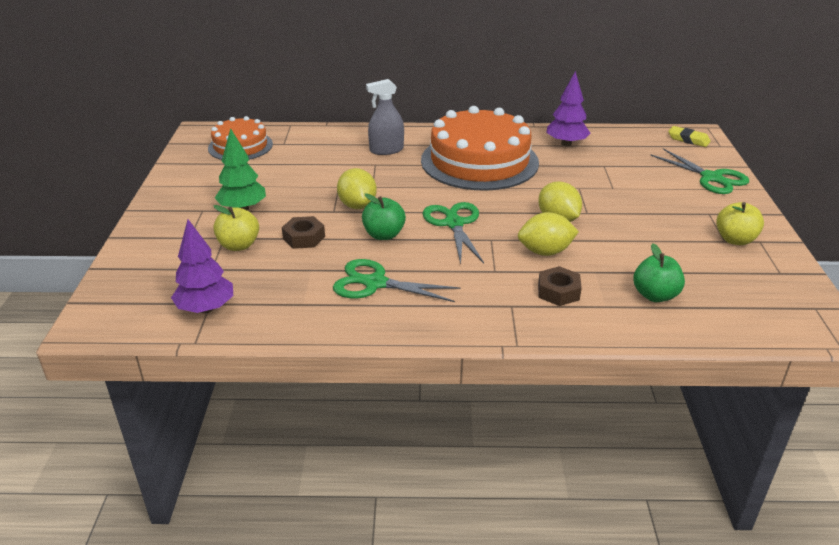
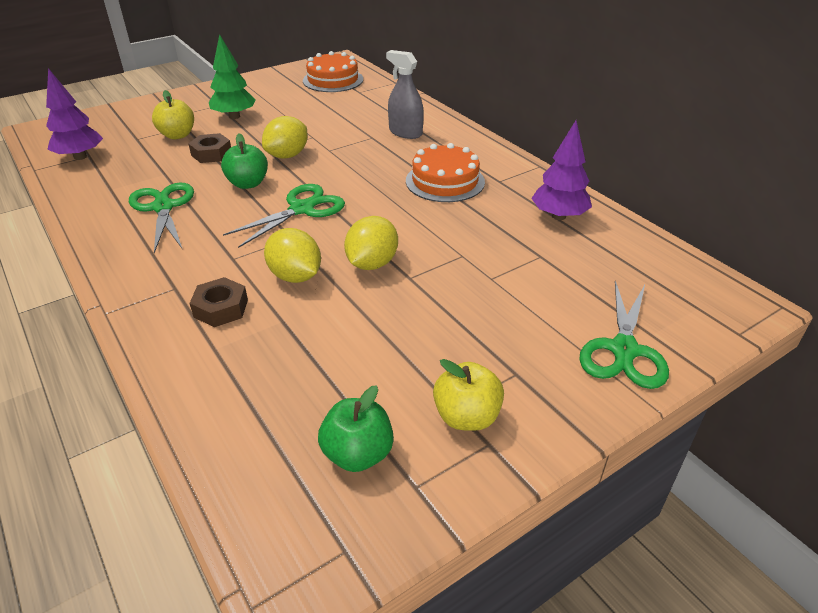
camera: 55 degrees right, 5 degrees up
orange cake [421,106,539,191] -> orange cake [406,143,485,202], size x0.56
green apple [633,243,685,302] -> green apple moved to [318,385,394,472]
yellow eraser [668,126,711,147] -> none

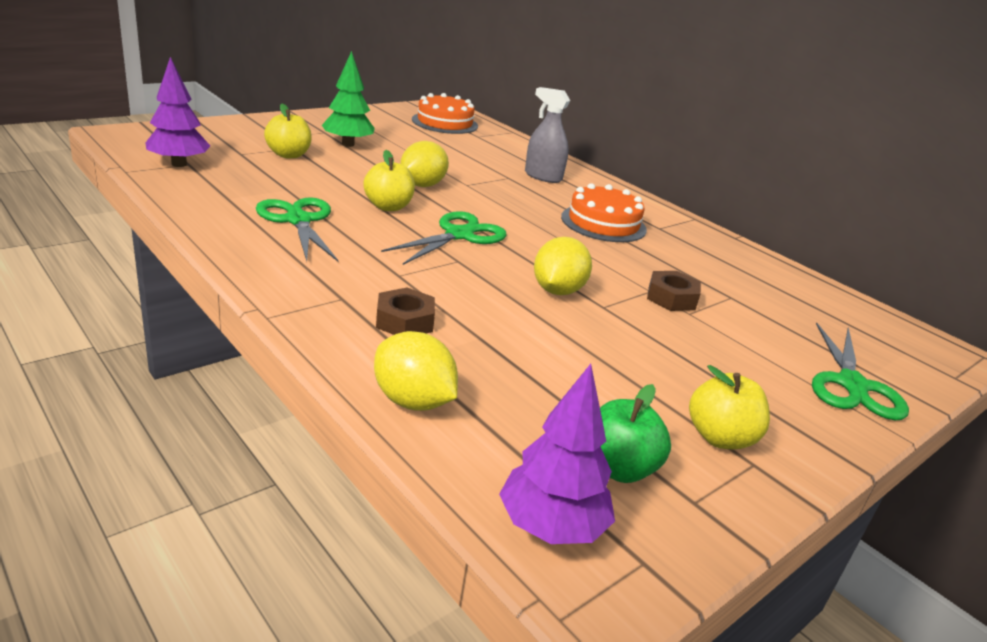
camera: 10 degrees left, 10 degrees down
brown nut [188,133,231,163] -> brown nut moved to [647,271,701,311]
green apple [221,133,268,189] -> yellow apple [363,150,415,211]
yellow lemon [264,228,321,283] -> yellow lemon moved to [374,331,458,411]
purple tree [531,121,592,220] -> purple tree moved to [499,364,615,544]

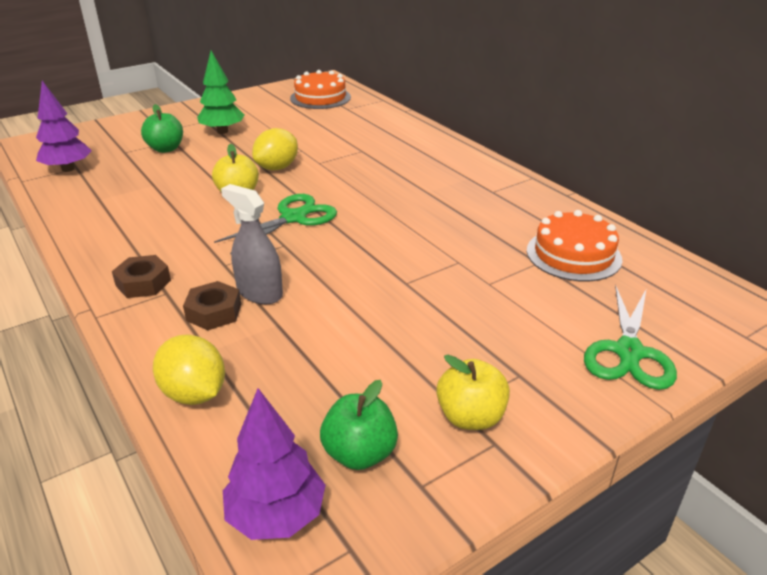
camera: 10 degrees right, 5 degrees up
green scissors [256,197,338,261] -> none
yellow apple [264,103,312,159] -> green apple [141,104,183,153]
grey spray bottle [525,87,570,183] -> grey spray bottle moved to [221,184,283,304]
yellow lemon [534,237,592,295] -> none
orange cake [561,183,647,242] -> orange cake moved to [527,210,622,282]
brown nut [647,271,701,311] -> brown nut moved to [112,255,171,298]

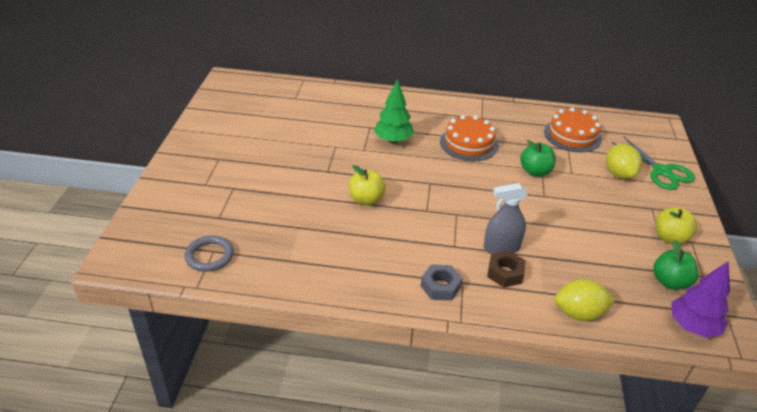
camera: 50 degrees left, 5 degrees up
purple tree [36,81,92,172] -> grey ring [185,235,234,272]
brown nut [112,255,171,298] -> grey nut [421,264,463,301]
green apple [141,104,183,153] -> green apple moved to [520,140,556,177]
green tree [197,51,244,134] -> green tree moved to [374,79,414,143]
green scissors [214,194,337,254] -> none
yellow lemon [252,128,298,170] -> yellow lemon moved to [606,144,642,179]
orange cake [290,70,351,109] -> orange cake moved to [440,115,499,161]

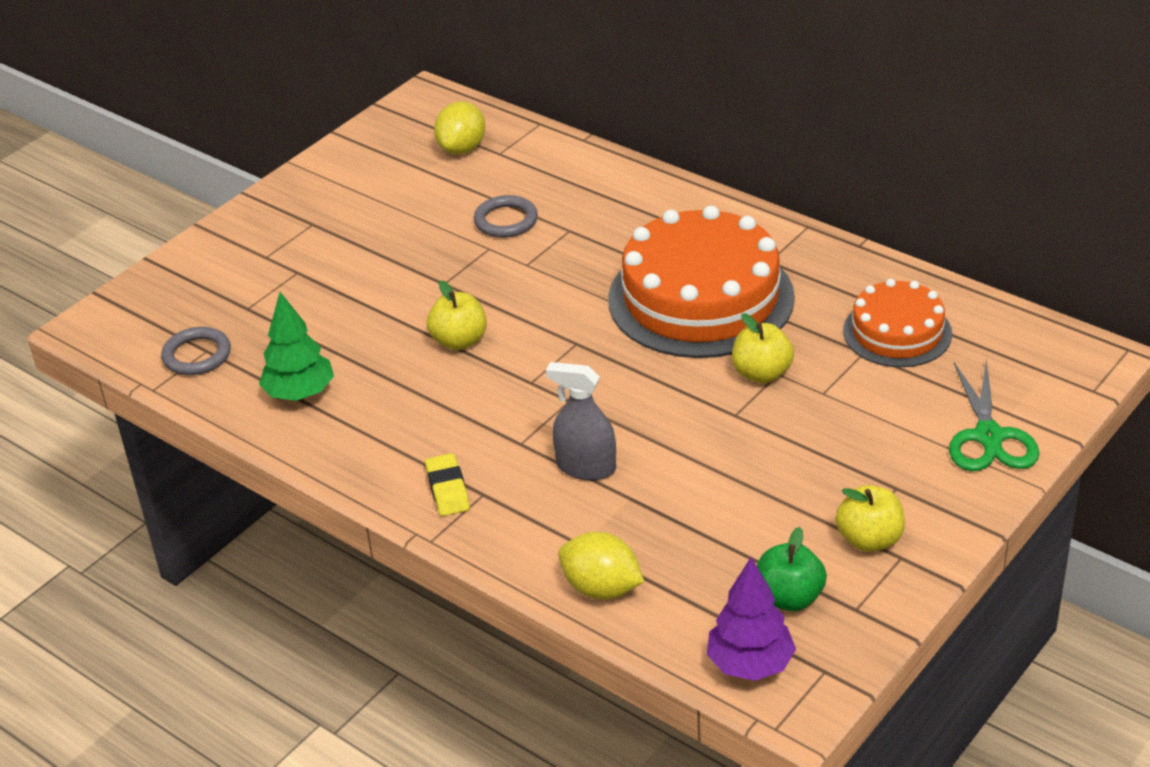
camera: 35 degrees right, 0 degrees up
green tree [374,79,414,143] -> green tree moved to [259,292,334,401]
grey nut [421,264,463,301] -> yellow eraser [425,453,470,516]
orange cake [440,115,499,161] -> orange cake [608,205,795,358], size x1.78
brown nut [487,251,526,287] -> none
green apple [520,140,556,177] -> yellow apple [732,313,794,383]
yellow lemon [606,144,642,179] -> yellow lemon moved to [434,101,485,154]
none -> grey ring [474,195,538,238]

